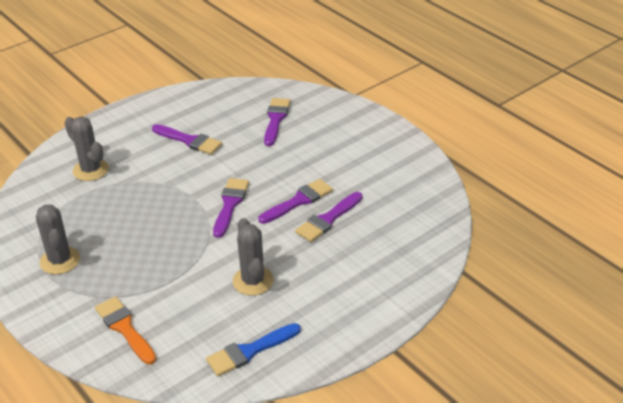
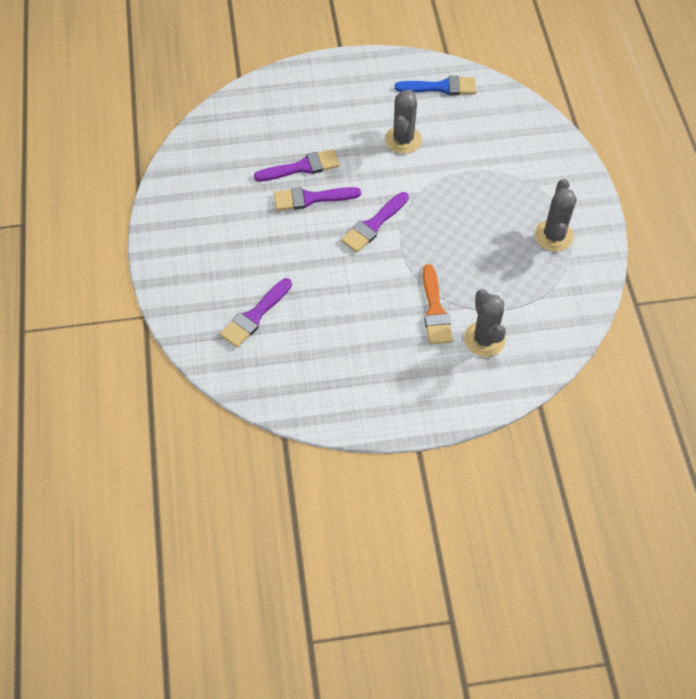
camera: 150 degrees left, 20 degrees up
orange brush [95,296,156,364] -> orange brush moved to [423,264,453,344]
purple brush [152,124,222,155] -> none

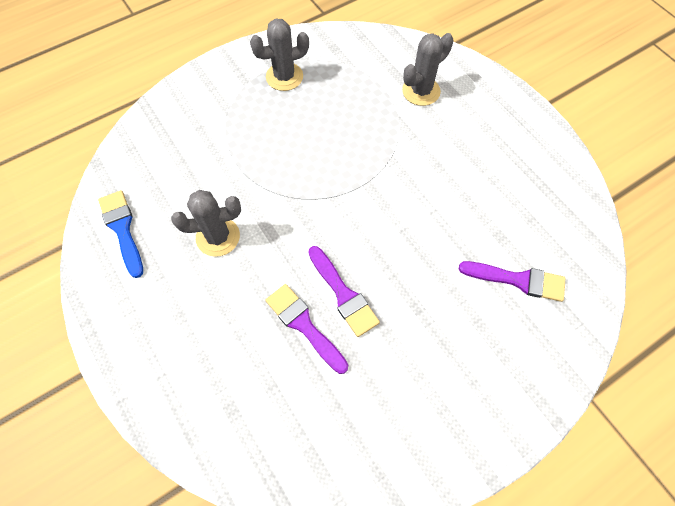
camera: 115 degrees left, 5 degrees up
purple brush [341,192,409,253] -> none
orange brush [423,264,453,344] -> none

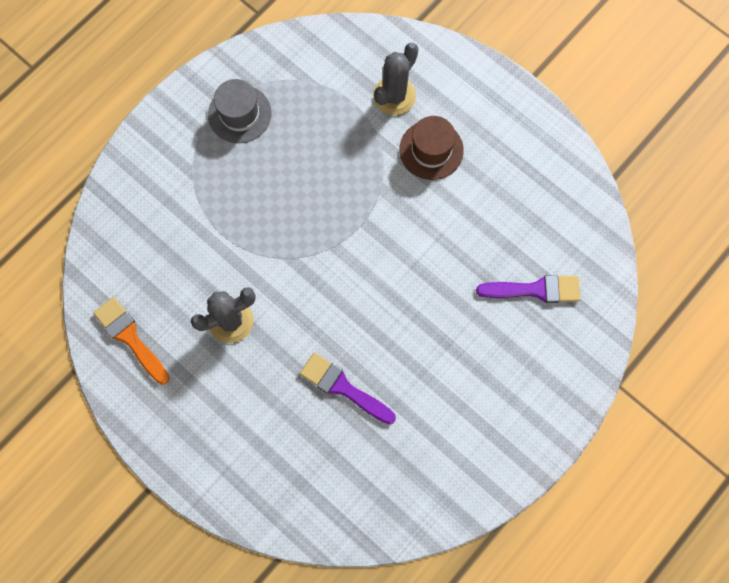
camera: 15 degrees left, 10 degrees up
blue brush [98,190,143,278] -> orange brush [93,297,170,385]
grey cactus [250,19,309,91] -> grey hat [208,79,272,143]
purple brush [308,246,380,337] -> none
none -> brown hat [399,116,464,180]

